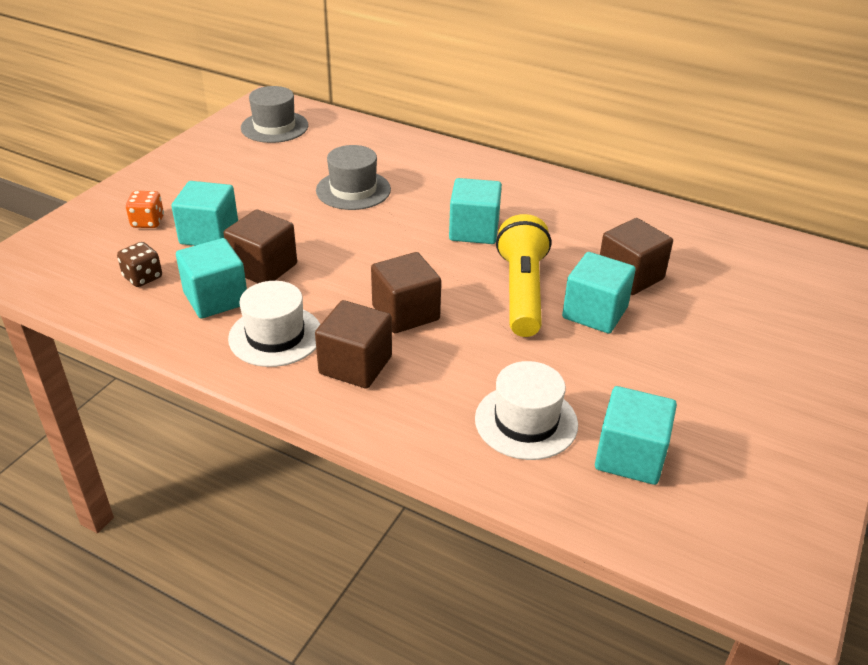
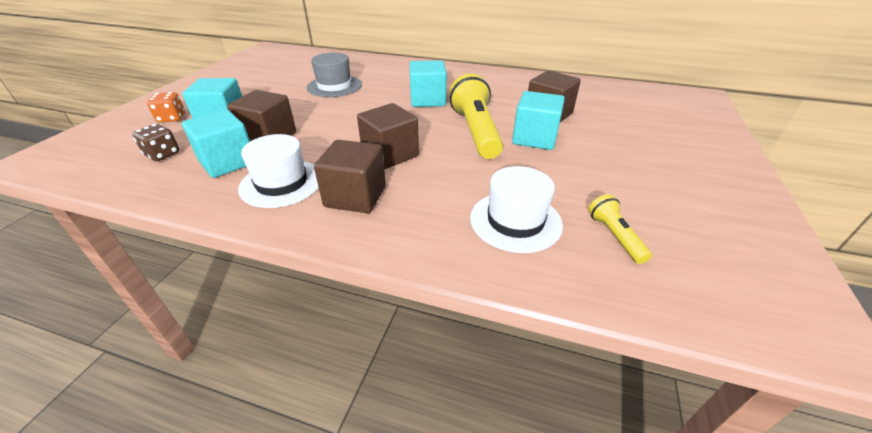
camera: 10 degrees left, 0 degrees up
grey hat [241,86,308,143] -> none
turquoise cube [595,386,677,485] -> yellow flashlight [589,194,652,264]

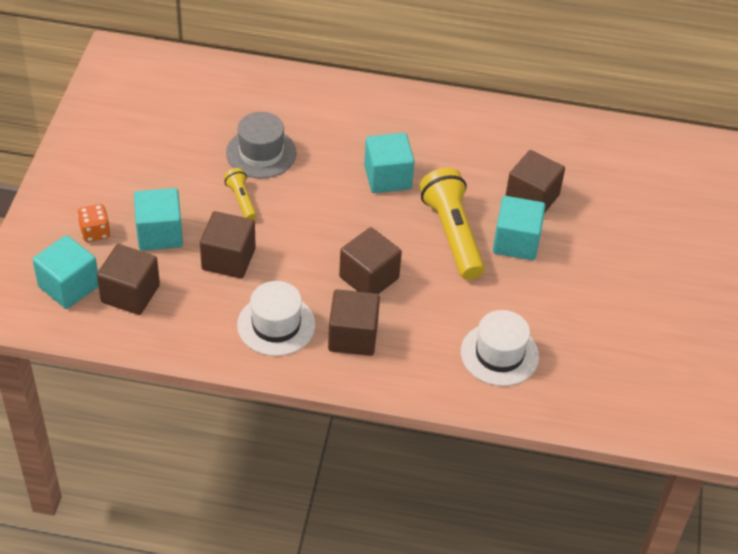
camera: 10 degrees left, 10 degrees up
brown dice [132,124,180,161] -> brown cube [97,244,160,315]
turquoise cube [182,109,250,178] -> turquoise cube moved to [33,235,98,309]
yellow flashlight [589,194,652,264] -> yellow flashlight moved to [224,168,257,220]

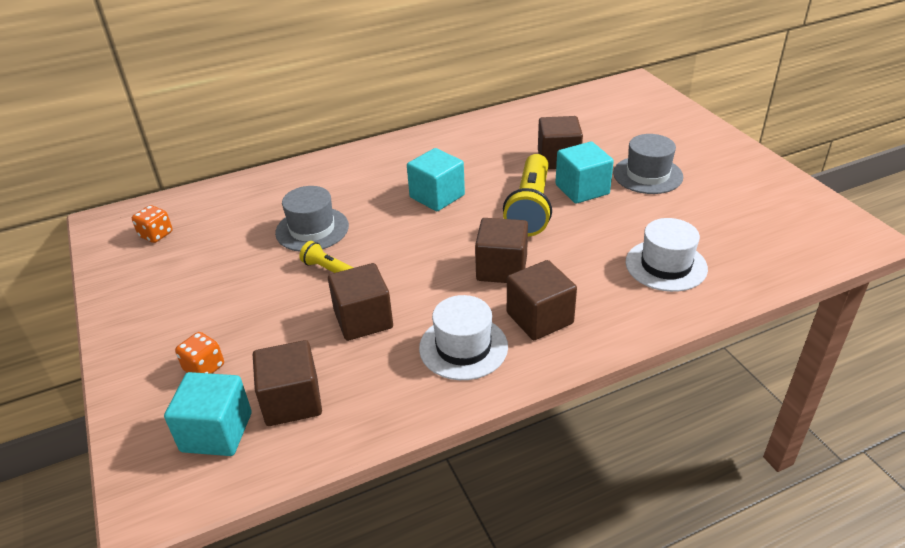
camera: 30 degrees left, 10 degrees down
turquoise cube [134,188,183,251] -> none
yellow flashlight [419,168,485,280] -> yellow flashlight turned 120 degrees counterclockwise [503,154,552,236]
none -> orange dice [132,205,172,243]
none -> grey hat [613,134,683,194]

